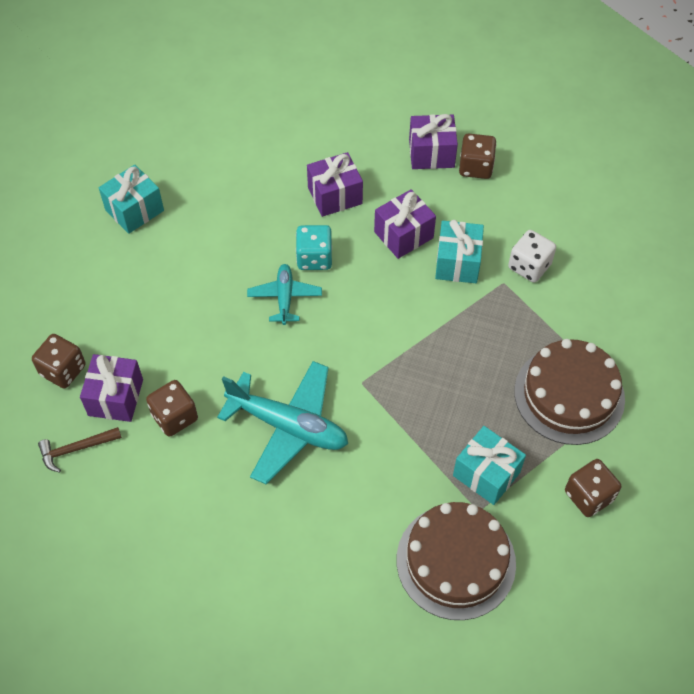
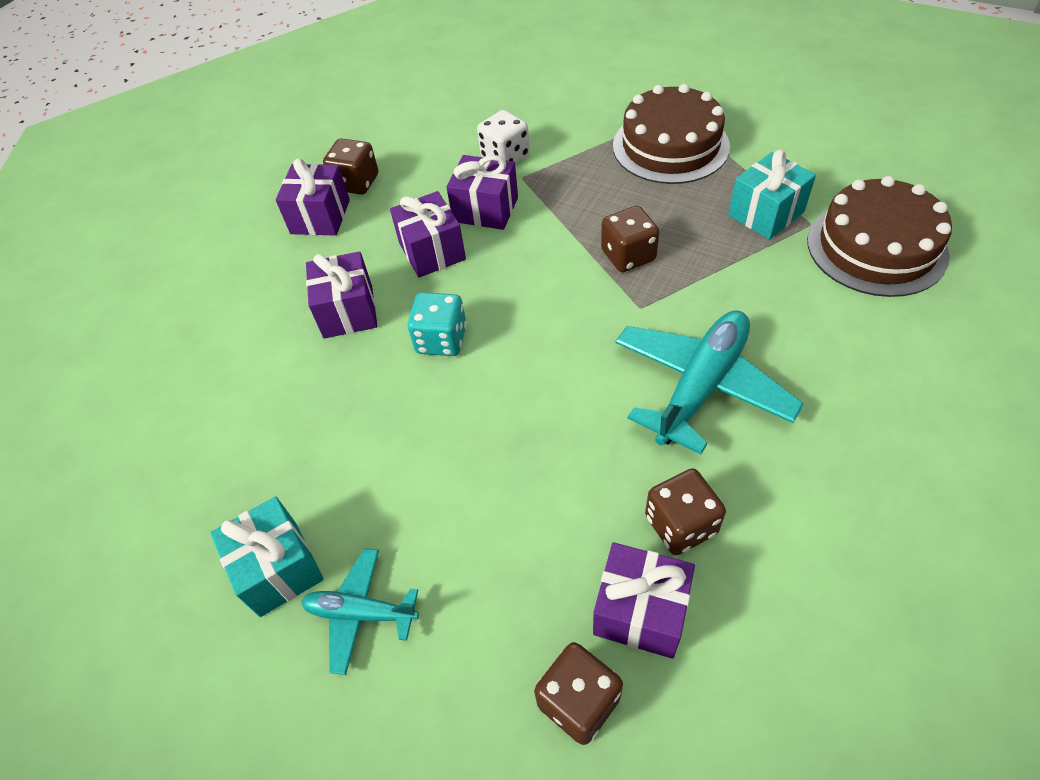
camera: 75 degrees left, 5 degrees down
brown hammer [38,427,122,472] -> none
turquoise plane [247,264,322,325] -> turquoise plane moved to [301,548,419,675]
turquoise gift [435,220,484,283] -> purple gift [446,155,518,230]
brown dice [565,459,621,517] -> brown dice moved to [601,206,659,272]

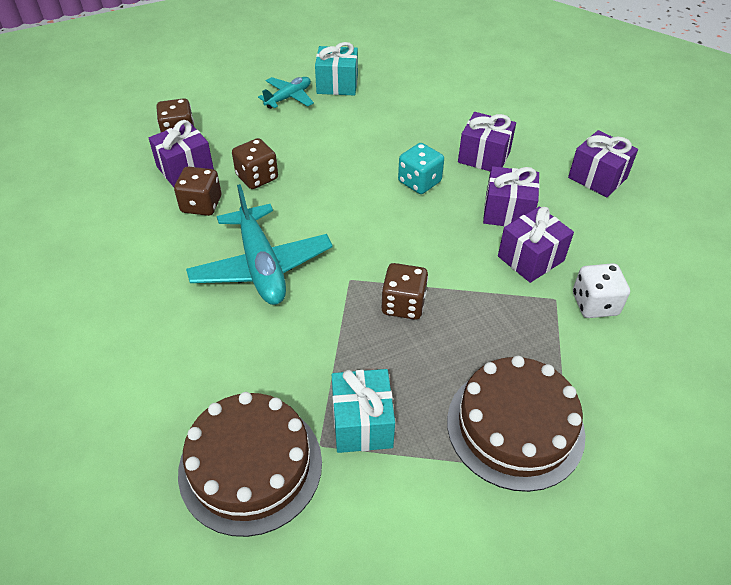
camera: 120 degrees right, 5 degrees down
brown dice [323,138,378,195] -> brown dice moved to [232,138,278,189]

